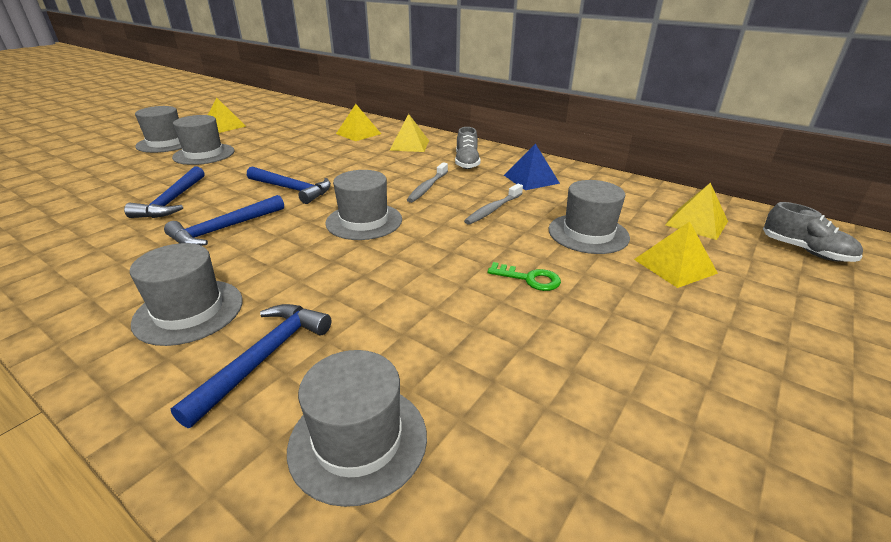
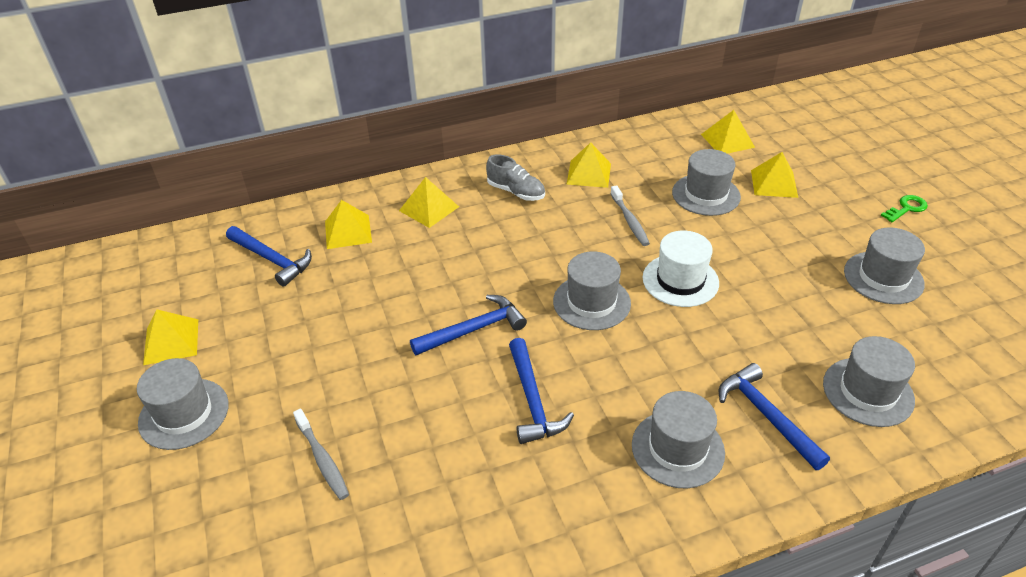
camera: 55 degrees left, 10 degrees up
blue hammer [124,167,204,218] -> blue hammer moved to [226,226,312,287]
grey hat [172,115,235,165] -> grey hat moved to [844,227,925,304]
grey toothbrush [407,163,448,203] -> grey toothbrush moved to [293,408,349,500]
green key [487,262,561,291] -> green key moved to [881,195,928,222]
blue pyramid [504,144,560,190] -> yellow pyramid [566,142,611,188]
grey shoe [763,202,863,262] -> none
none -> white hat [643,230,719,307]

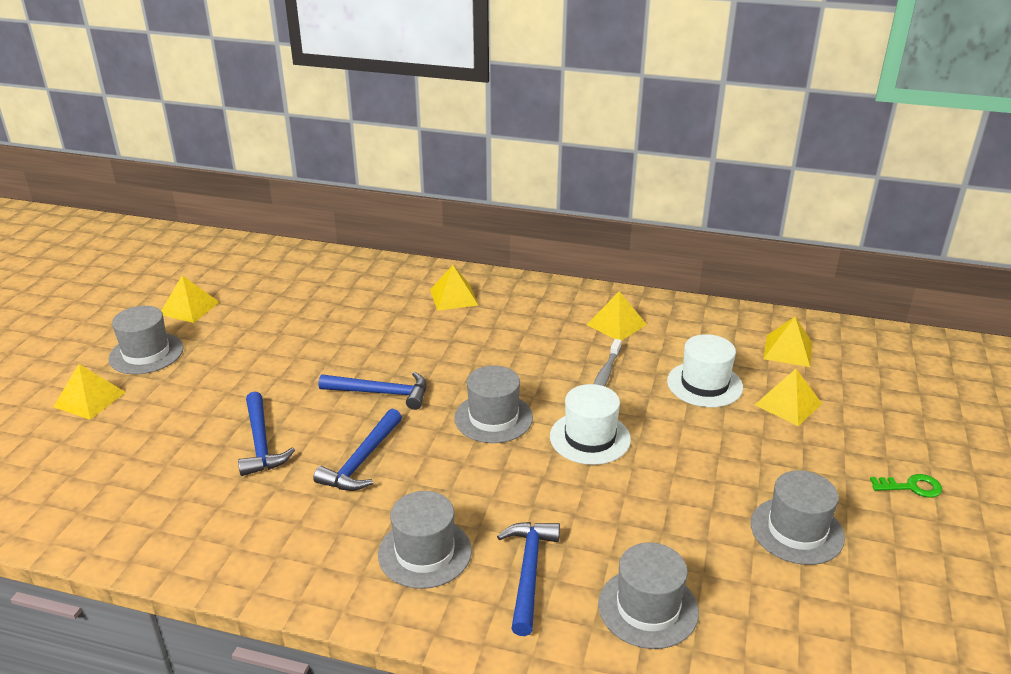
camera: 35 degrees right, 10 degrees down
blue hammer [226,226,312,287] -> blue hammer moved to [238,391,295,476]
grey toothbrush [293,408,349,500] -> none
yellow pyramid [325,200,372,249] -> yellow pyramid moved to [54,364,126,420]
grey shoe [486,154,545,201] -> none
grey hat [672,149,741,216] -> white hat [667,334,743,407]

